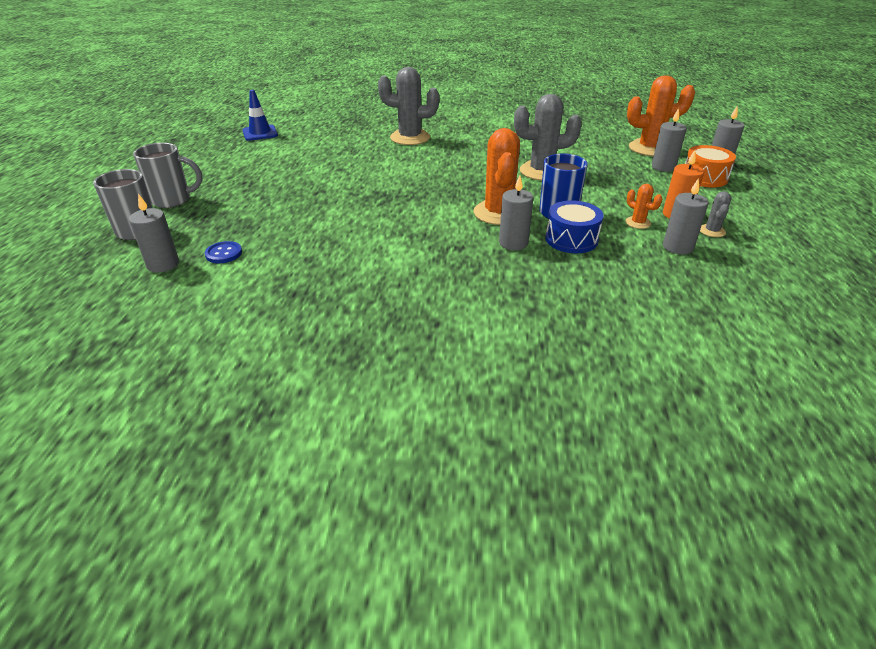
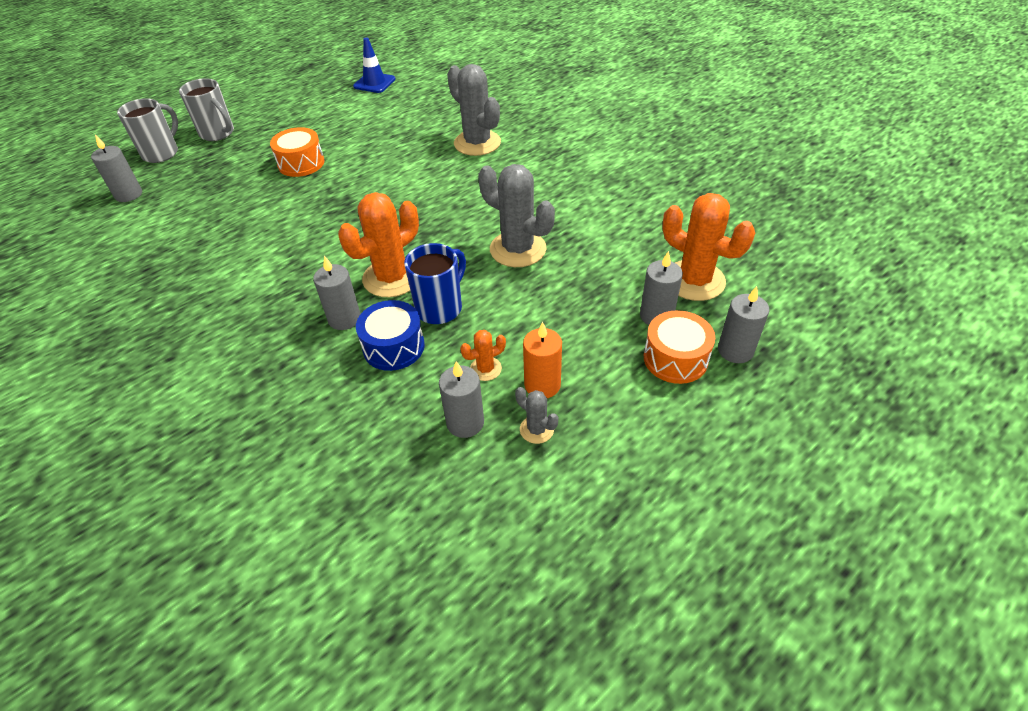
camera: 45 degrees right, 10 degrees up
blue button [205,241,242,263] -> none
orange cactus [626,184,662,229] -> orange cactus turned 60 degrees clockwise [460,330,506,381]
grey cactus [700,191,732,237] -> grey cactus turned 75 degrees clockwise [515,387,558,444]
none -> orange drum [270,127,325,177]

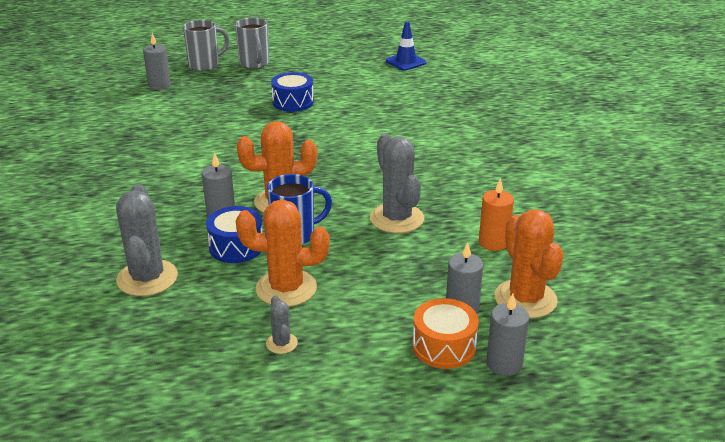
camera: 30 degrees right, 15 degrees down
orange drum [270,127,325,177] -> blue drum [271,72,314,112]
grey candle [439,361,484,438] -> none
grey cactus [447,64,501,156] -> grey cactus moved to [116,184,178,296]
orange cactus [460,330,506,381] -> orange cactus [236,200,330,307], size x2.10
orange candle [523,322,562,398] -> orange candle moved to [479,178,514,251]

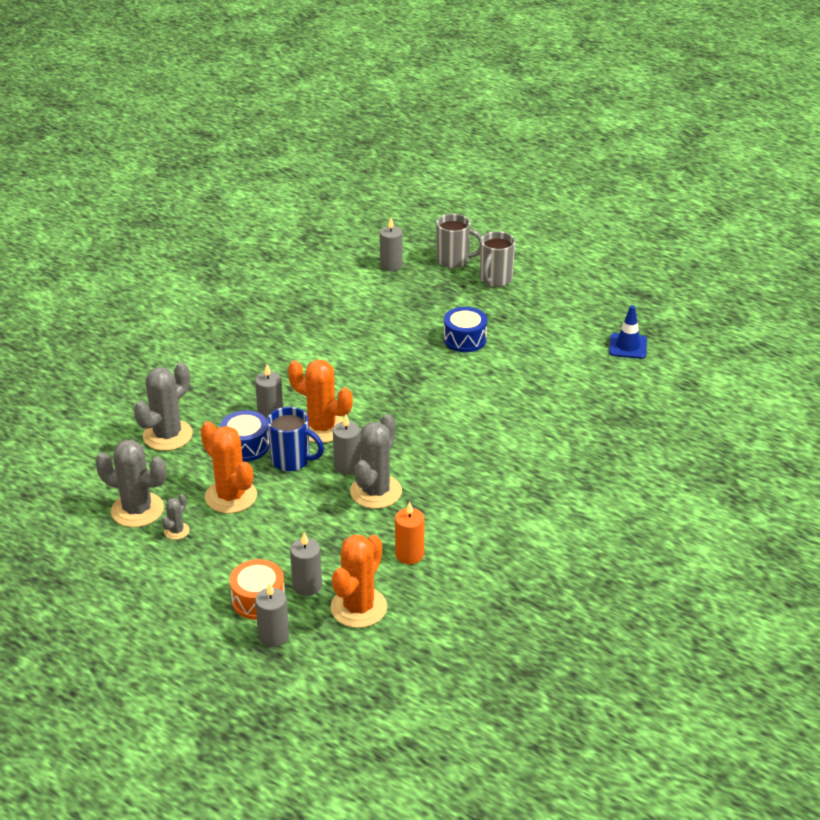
camera: 45 degrees right, 5 degrees up
none -> grey cactus [95,440,167,527]
none -> grey candle [333,415,361,475]

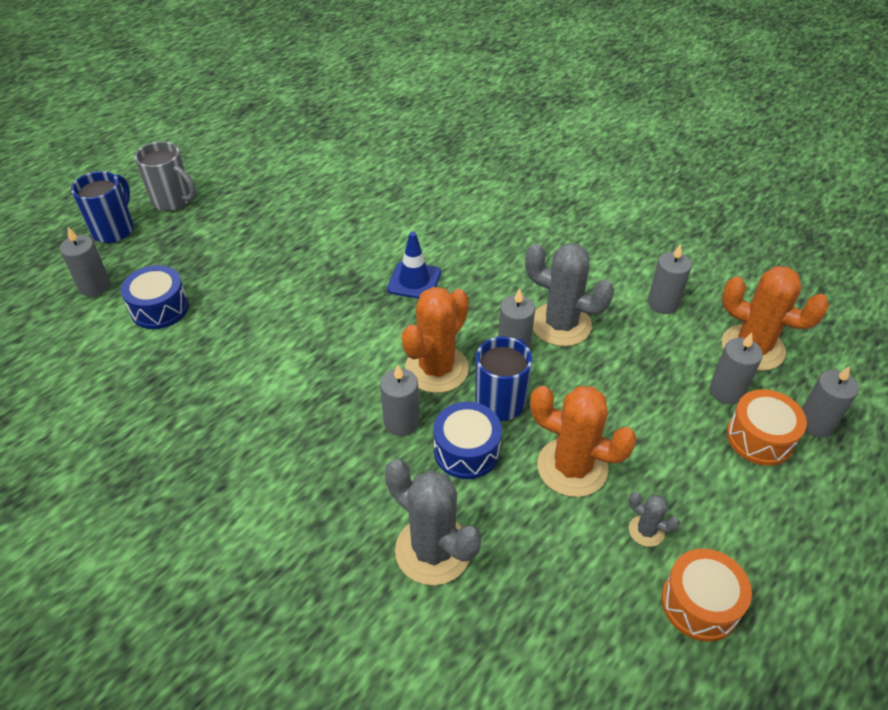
camera: 85 degrees left, 10 degrees up
grey cactus [95,440,167,527] -> none
orange cactus [200,421,257,513] -> orange cactus turned 60 degrees clockwise [530,386,637,497]
orange candle [395,502,424,564] -> grey candle [648,244,692,314]
grey mug [436,214,482,268] -> blue mug [71,171,134,243]
blue drum [443,307,487,352] -> blue drum moved to [121,265,189,329]
blue traffic cone [609,305,647,359] -> blue traffic cone moved to [387,232,441,299]
none -> orange drum [662,549,752,642]

